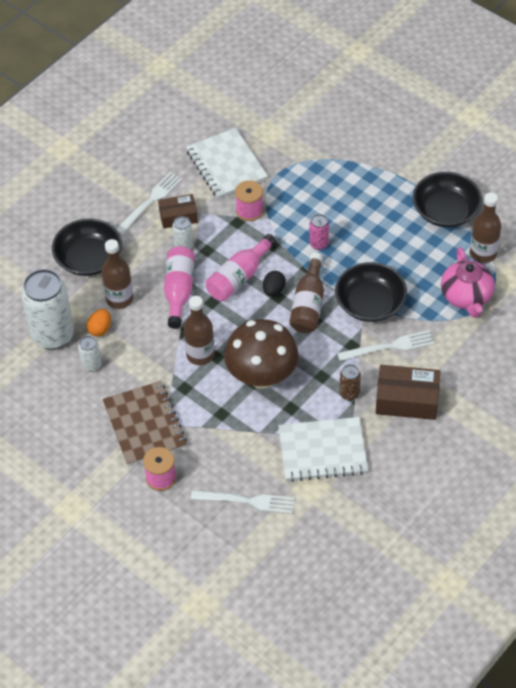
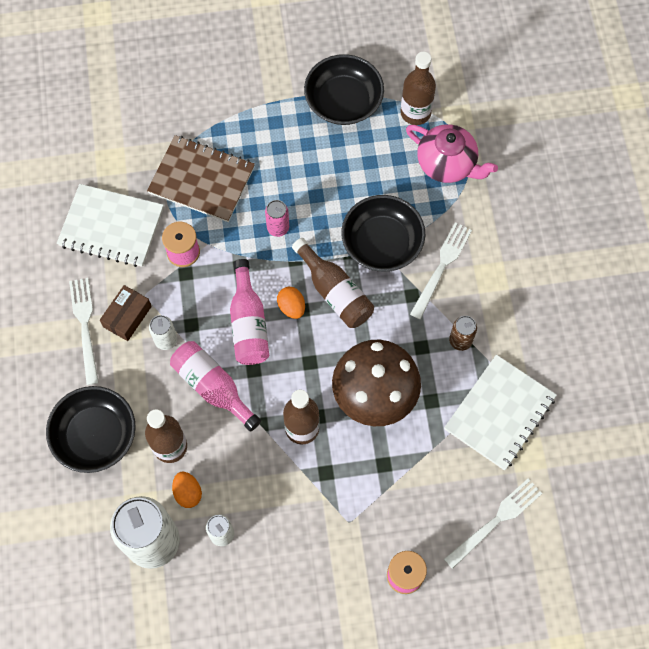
camera: 50 degrees left, 15 degrees up
brown notebook [103,381,187,466] -> brown notebook moved to [147,135,255,222]
black egg [263,271,286,297] -> orange egg [277,287,305,319]
brown box [376,365,440,420] -> none

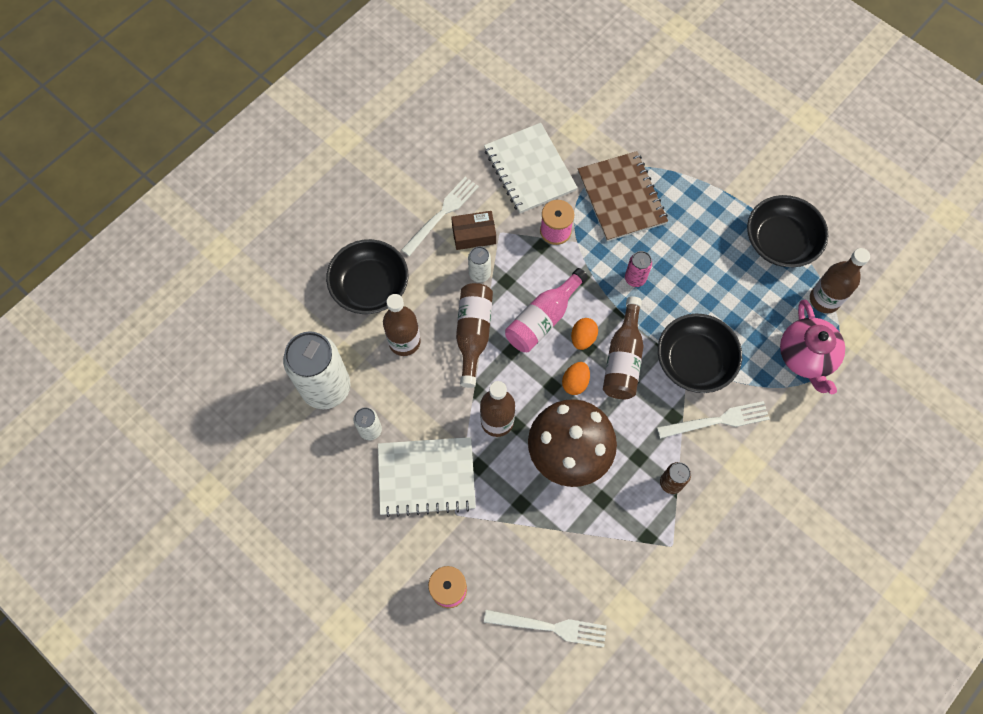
camera: 50 degrees right, 0 degrees up
pink bottle [170,341,261,432] -> brown bottle [456,283,493,388]
orange egg [172,472,202,508] -> orange egg moved to [562,362,590,395]
white notebook [444,355,557,470] -> white notebook moved to [378,437,476,517]

